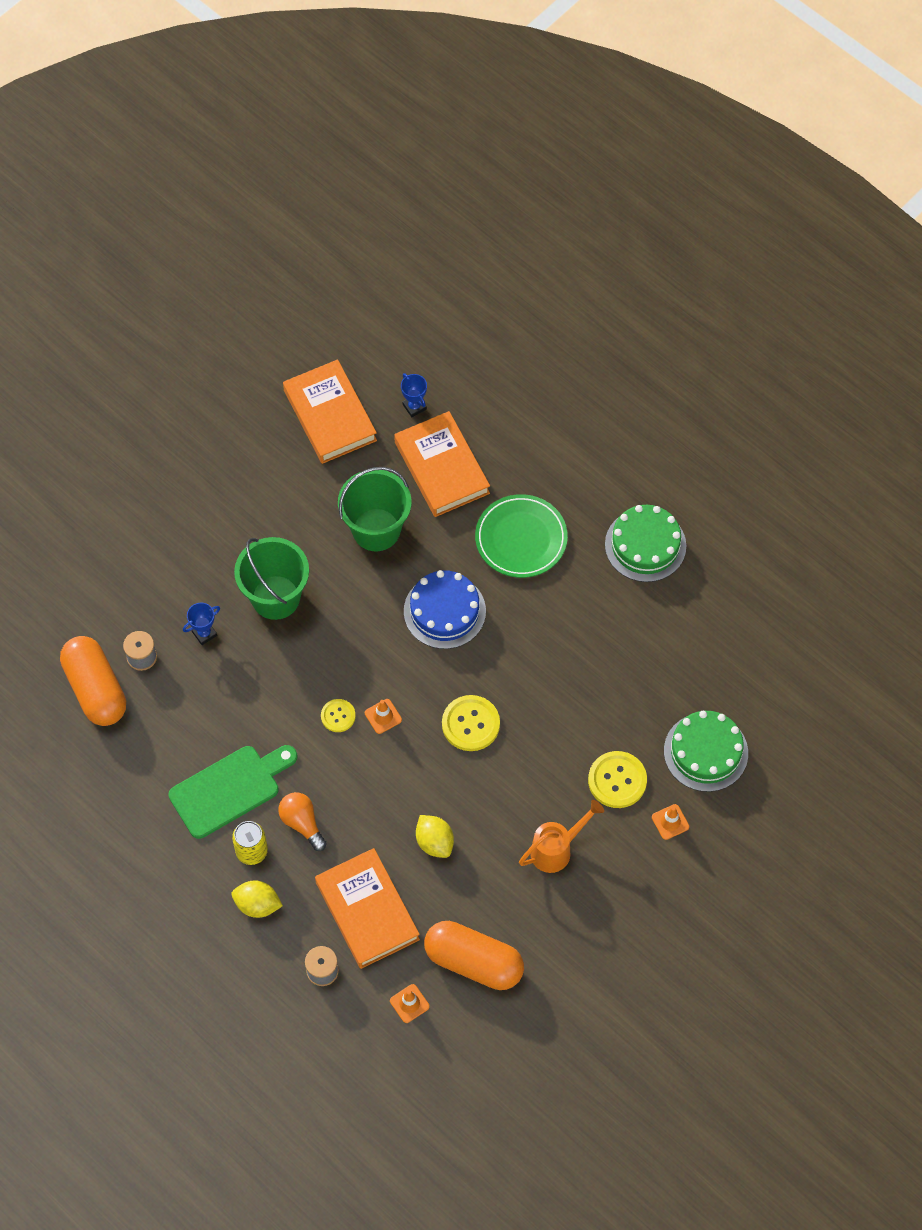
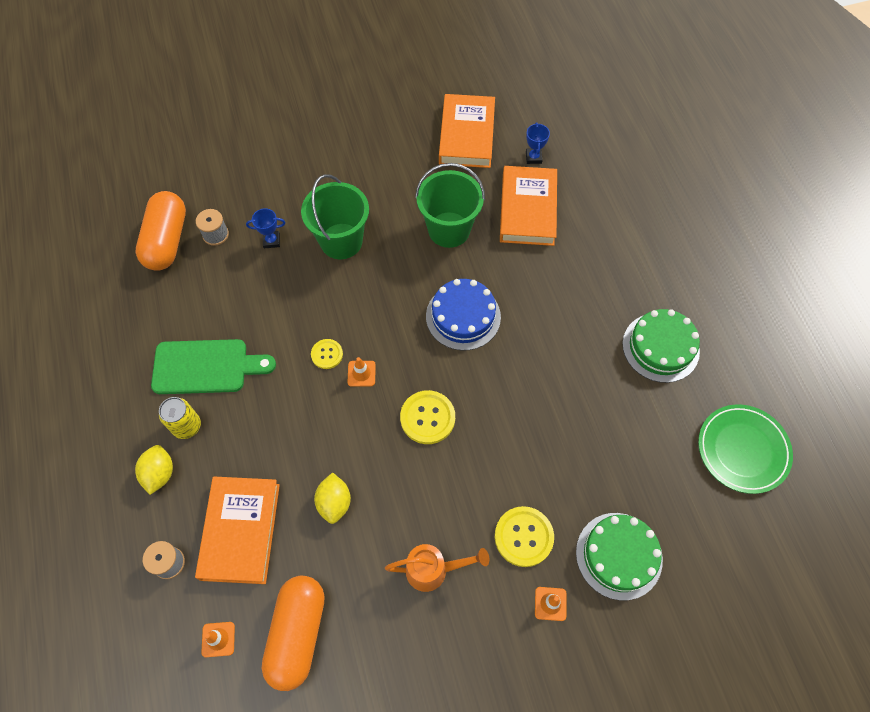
camera: 30 degrees right, 0 degrees up
yellow lemon [232,881,283,918] -> yellow lemon turned 45 degrees clockwise [135,445,173,495]
orange light bulb [278,792,327,851] -> none
orange capsule [424,921,524,990] -> orange capsule turned 45 degrees clockwise [262,575,325,691]
green plate [475,494,568,578] -> green plate moved to [698,404,793,494]

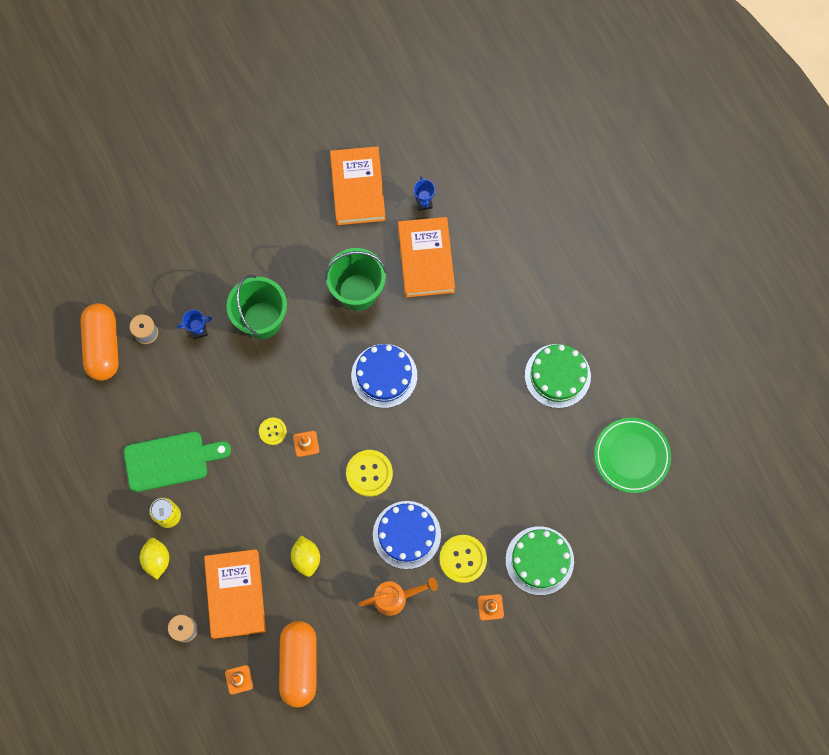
camera: 10 degrees left, 10 degrees up
none -> blue cake [373,501,441,569]

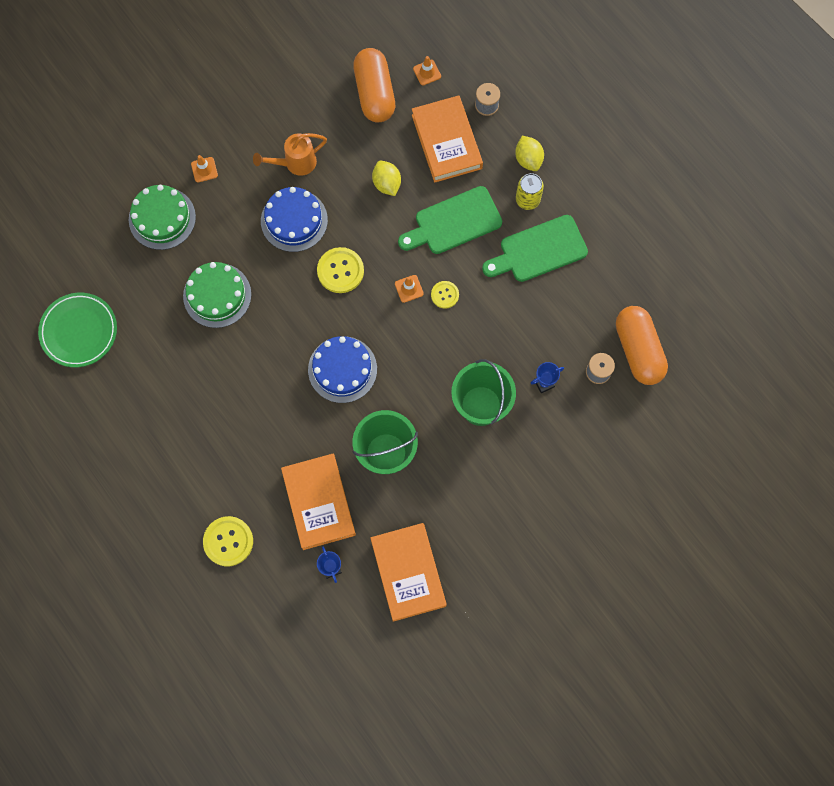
camera: 170 degrees right, 0 degrees up
yellow button [439,535,487,583] -> yellow button moved to [203,516,253,566]
green cake [525,344,591,408] -> green cake moved to [183,262,251,328]
none -> green cutting board [398,186,502,254]

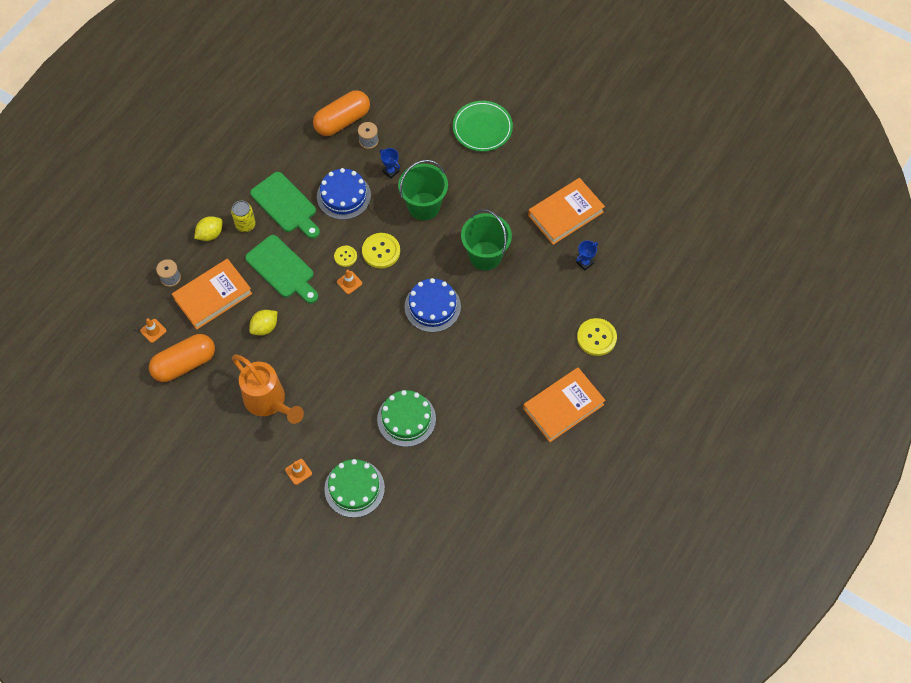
camera: 110 degrees left, 10 degrees down
green plate [38,293,117,367] -> green plate moved to [453,101,513,152]
orange watering can [253,133,327,176] -> orange watering can [232,355,304,424], size x1.53
blue cake [261,187,328,252] -> blue cake moved to [317,168,371,220]
orange book [281,454,356,550] -> orange book moved to [523,367,606,442]
yellow button [317,247,364,293] -> yellow button moved to [362,233,400,268]

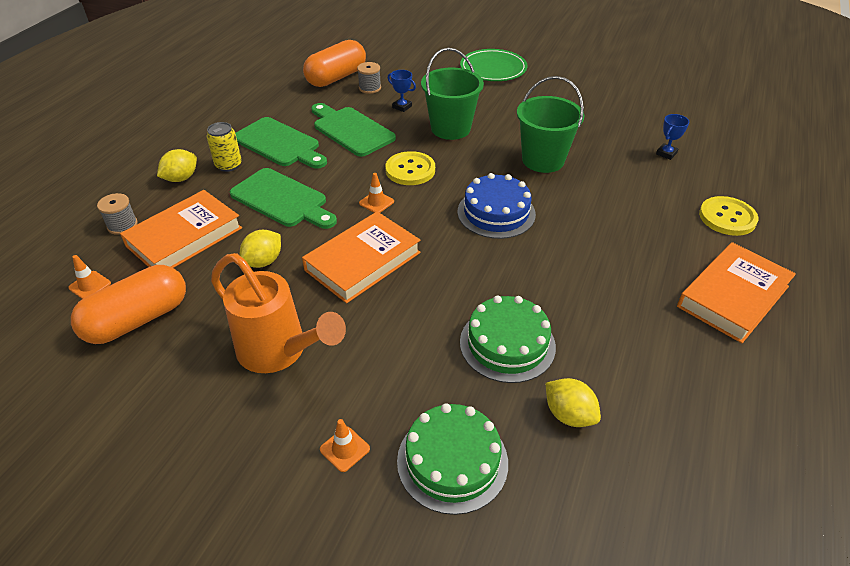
camera: 10 degrees left, 20 degrees down
blue cake [317,168,371,220] -> green cutting board [311,103,396,157]
yellow button [334,246,357,267] -> none
orange book [528,178,605,245] -> orange book moved to [302,211,421,303]
none -> yellow lemon [546,378,601,427]

